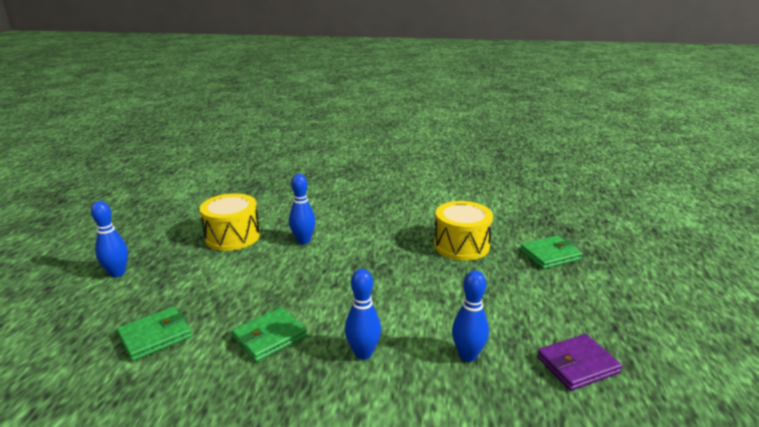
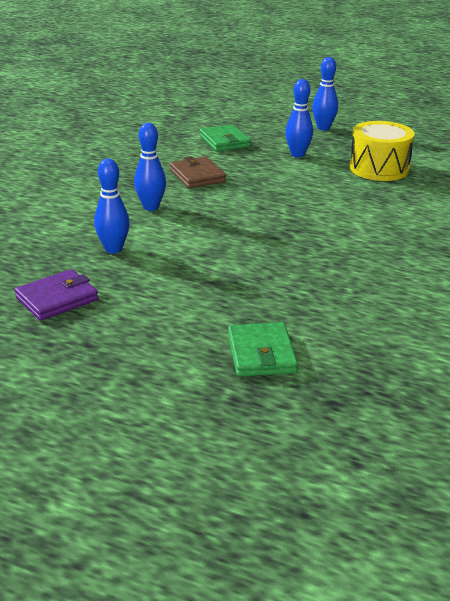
camera: 105 degrees right, 5 degrees up
green wallet [232,307,307,362] -> brown wallet [170,156,226,188]
blue bowling pin [289,174,316,244] -> blue bowling pin moved to [285,79,313,157]
yellow drum [434,201,493,261] -> none
purple wallet [537,334,622,391] -> purple wallet turned 60 degrees clockwise [15,269,98,321]

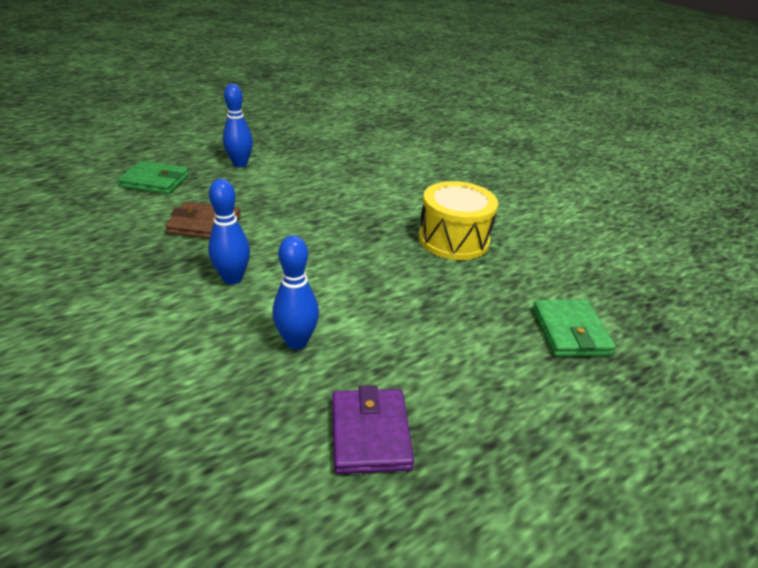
camera: 60 degrees left, 5 degrees up
green wallet [228,322,298,377] -> green wallet turned 60 degrees clockwise [532,300,616,356]
blue bowling pin [312,57,338,130] -> none
yellow drum [349,121,415,181] -> yellow drum moved to [419,181,498,260]

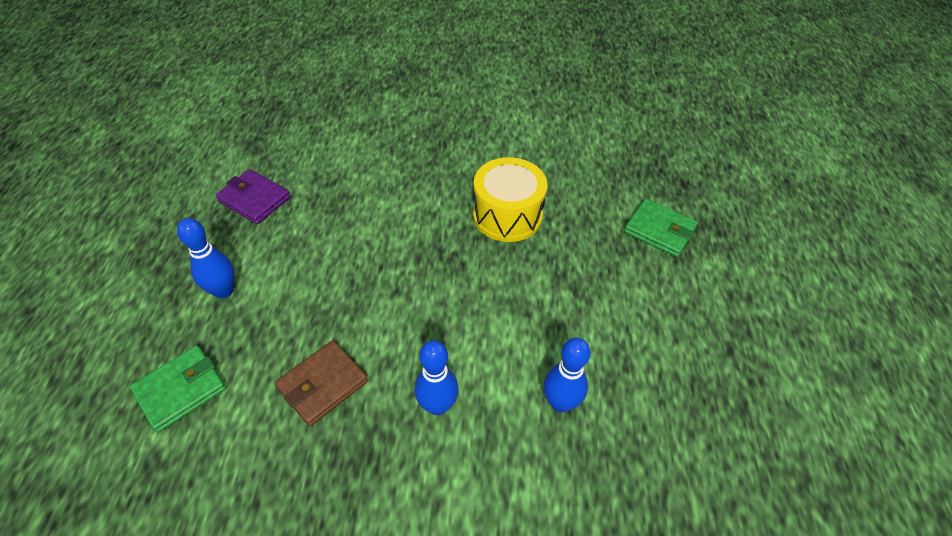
camera: 50 degrees left, 15 degrees up
purple wallet [332,385,414,474] -> purple wallet moved to [216,169,291,224]

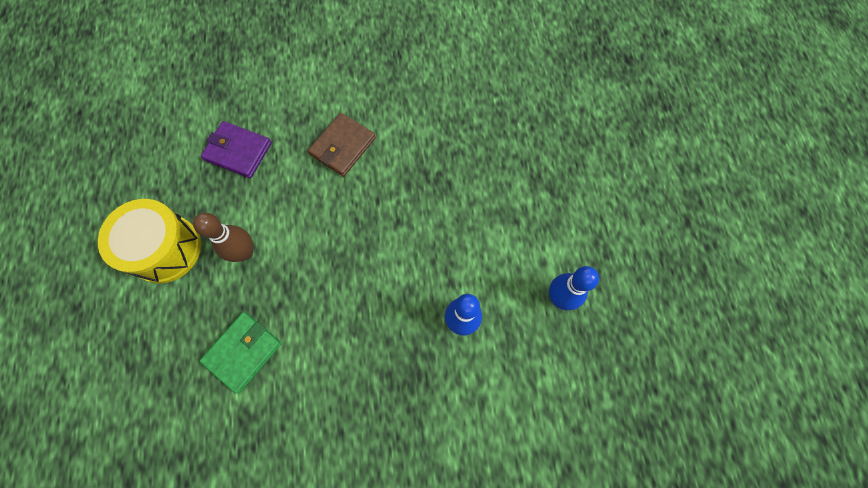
camera: 10 degrees left, 20 degrees up
blue bowling pin [177,218,235,299] -> brown bowling pin [193,213,253,262]
brown wallet [275,340,368,426] -> brown wallet moved to [308,113,376,177]
yellow drum [473,157,548,242] -> yellow drum moved to [98,199,201,284]
green wallet [624,199,698,257] -> none

